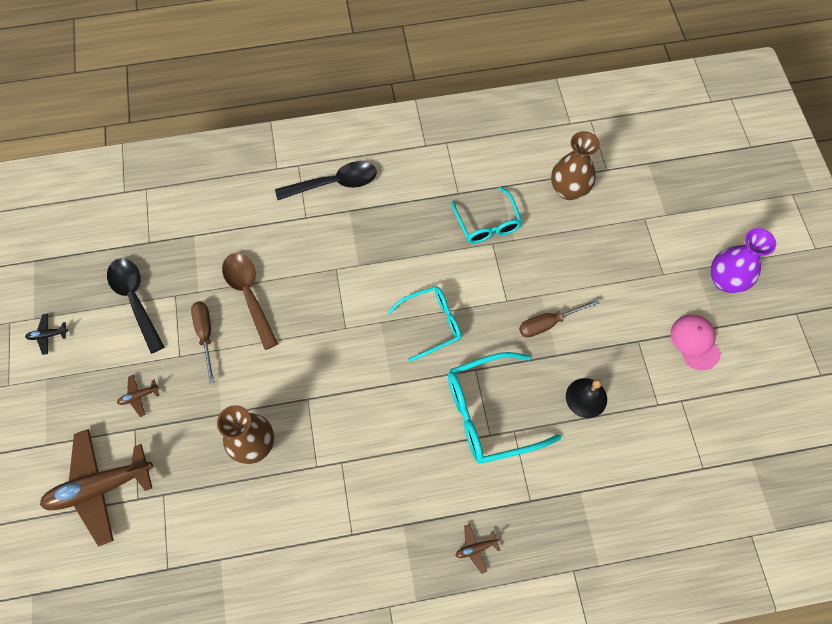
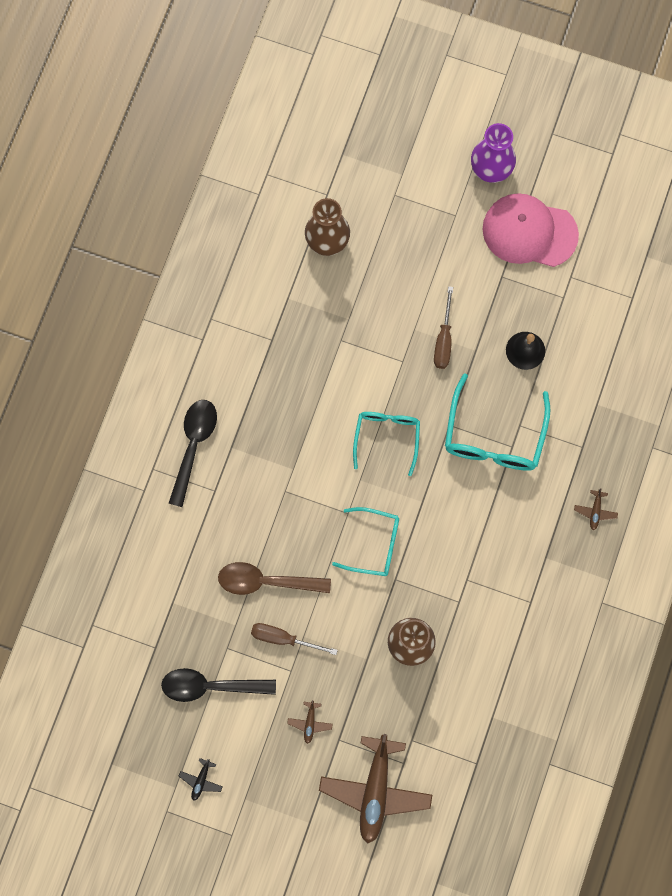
camera: 60 degrees left, 10 degrees up
turquoise glasses [451,187,522,243] -> turquoise glasses moved to [332,507,399,576]
pink cap [671,315,721,370] -> pink cap [483,193,579,267], size x1.70

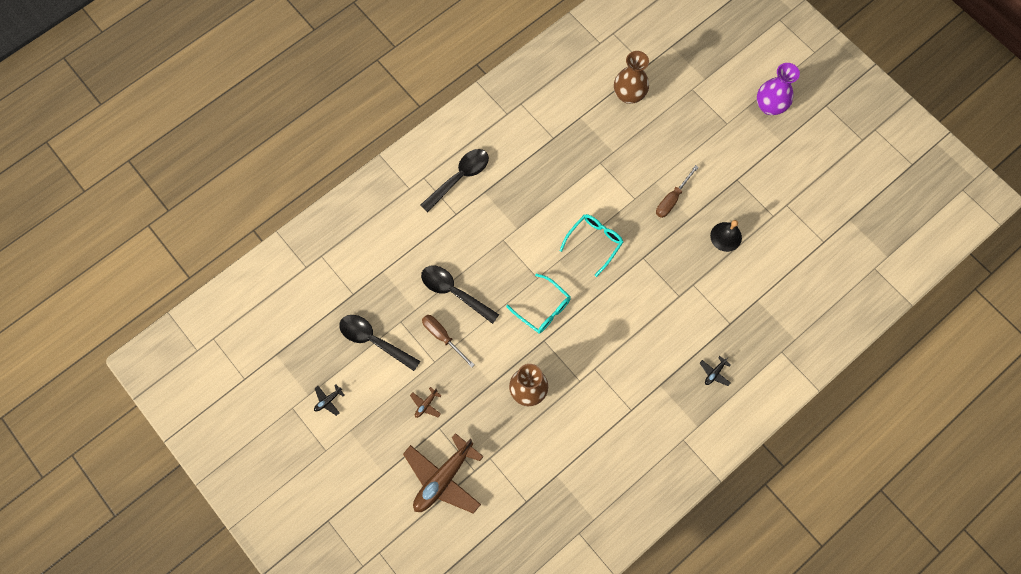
camera: 30 degrees right, 5 degrees down
brown spoon [218,562,331,595] -> black spoon [421,266,499,324]
turquoise glasses [445,373,550,471] -> none
pink cap [483,193,579,267] -> none
brown plane [574,488,618,530] -> black plane [700,356,731,386]

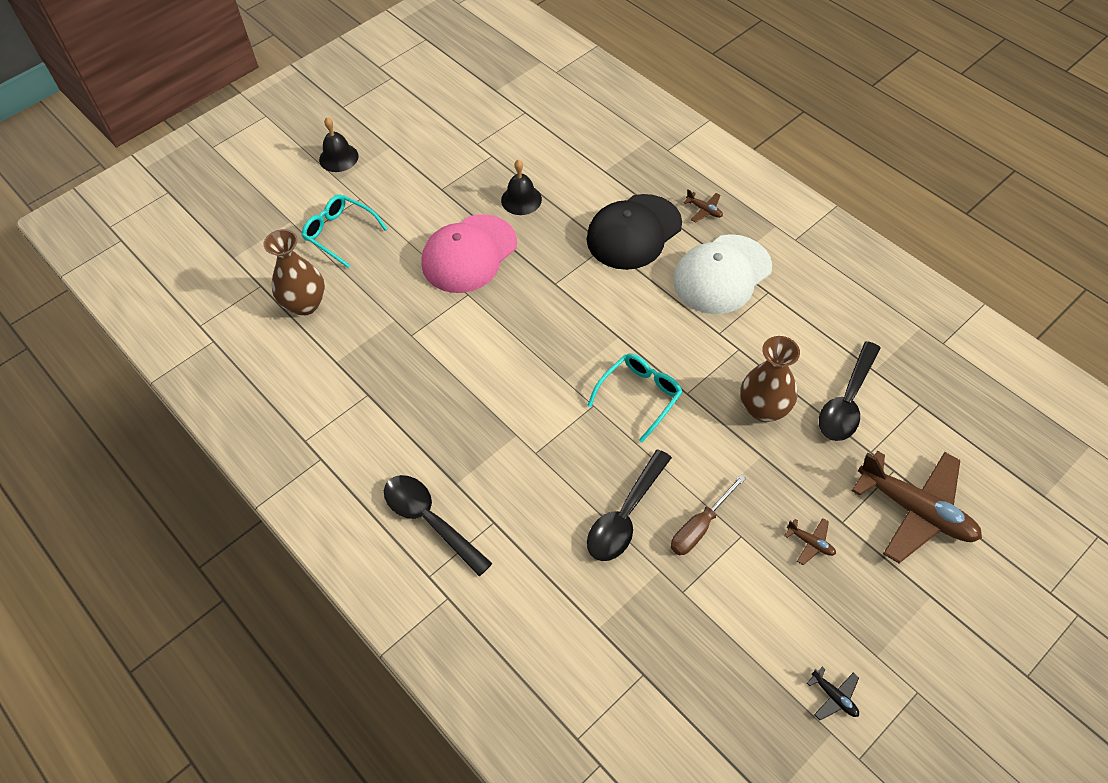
camera: 90 degrees left, 15 degrees down
black spoon [339,315,420,371] -> black spoon moved to [819,341,881,441]
turquoise glasses [559,214,623,277] -> turquoise glasses moved to [302,195,387,268]
brown screwdriver [656,165,699,218] -> pink cap [421,214,517,293]
black plane [700,356,731,386] -> brown plane [683,190,723,223]
purple vase [757,63,800,115] -> black bell [319,117,359,172]
none -> black cap [587,194,682,270]
none -> white cap [673,234,772,314]

